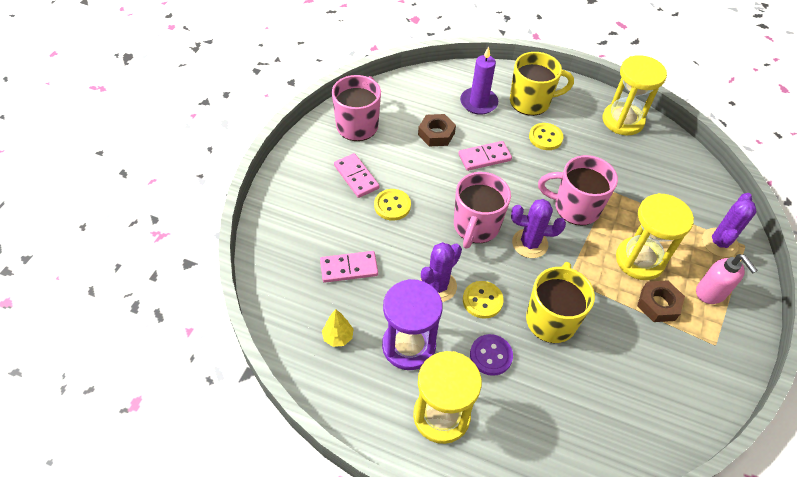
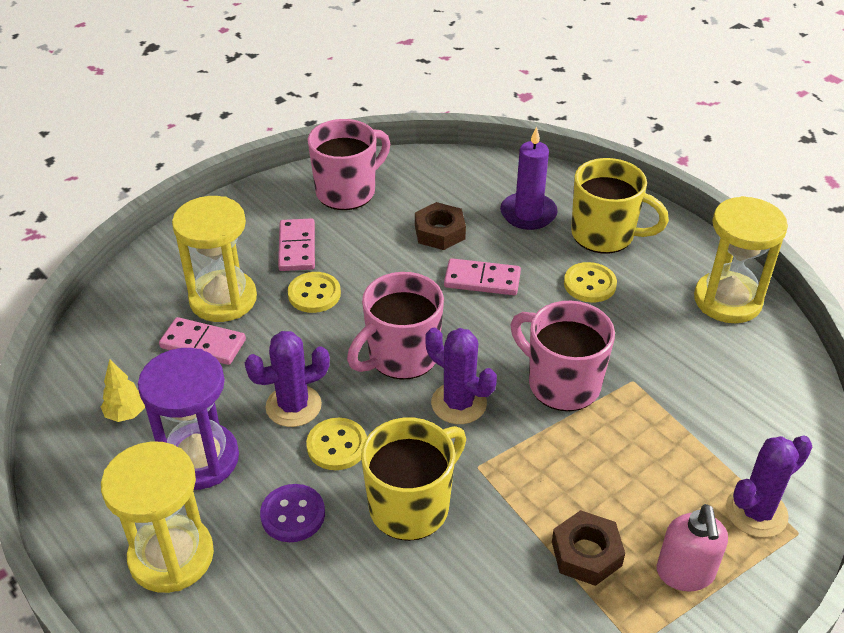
camera: 30 degrees right, 10 degrees down
yellow hourglass [616,193,694,280] -> yellow hourglass moved to [172,196,257,322]

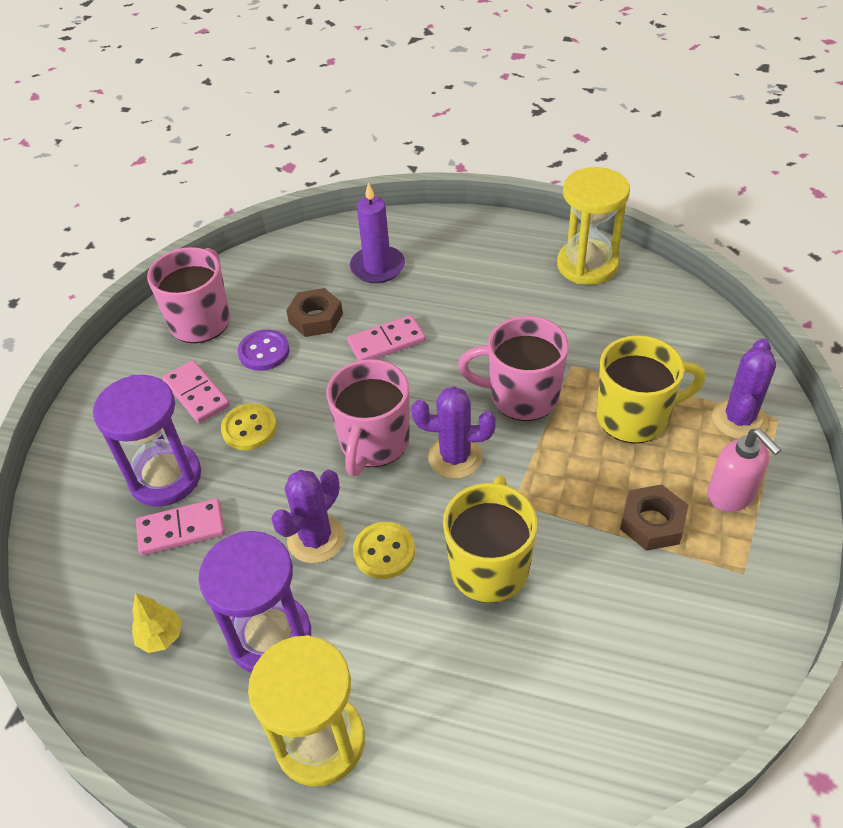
camera: 30 degrees left, 5 degrees up
yellow hourglass [172,196,257,322] -> purple hourglass [93,375,201,507]
purple button [260,484,325,542] -> purple button moved to [238,330,290,371]
yellow button [564,262,617,303] -> none
yellow mug [571,158,669,253] -> yellow mug moved to [597,335,705,444]

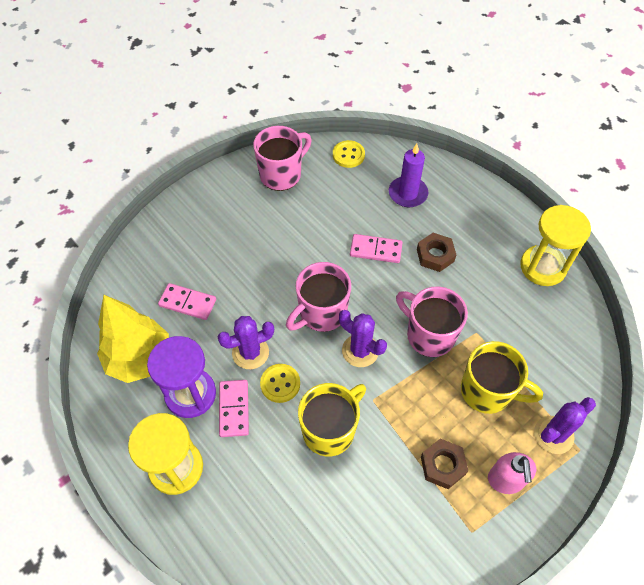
camera: 30 degrees right, 10 degrees up
purple hourglass [93,375,201,507] -> none
yellow tree [132,593,182,653] -> yellow tree [97,295,169,383], size x2.39
pink domino [163,360,230,423] -> pink domino moved to [219,380,249,437]
yellow button [221,403,277,450] -> yellow button moved to [333,140,365,168]
purple button [238,330,290,371] -> none
brown nut [286,288,343,337] -> brown nut moved to [417,233,456,272]

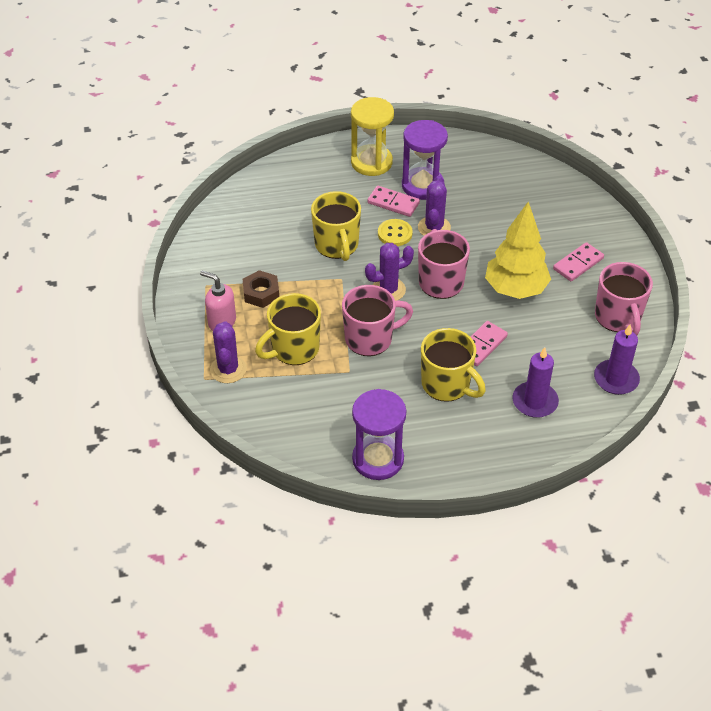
camera: 120 degrees right, 10 degrees down
yellow tree [97,295,169,383] -> yellow tree moved to [485,202,551,299]
pink domino [158,283,216,320] -> pink domino moved to [553,242,604,281]
yellow button [333,140,365,168] -> purple candle [594,325,640,395]
brown nut [417,233,456,272] -> yellow mug [421,328,486,402]
yellow hourglass [520,205,591,286] -> purple hourglass [352,389,407,480]

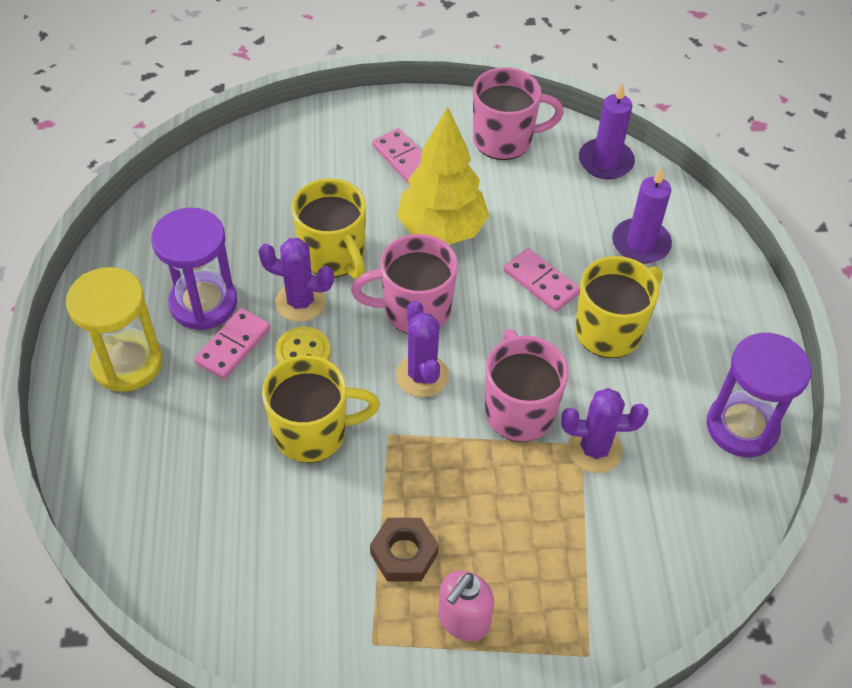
camera: 85 degrees left, 5 degrees up
purple cactus [210,321,247,383] -> purple cactus moved to [561,388,648,473]
yellow mug [255,293,321,365] -> yellow mug moved to [291,178,366,279]

